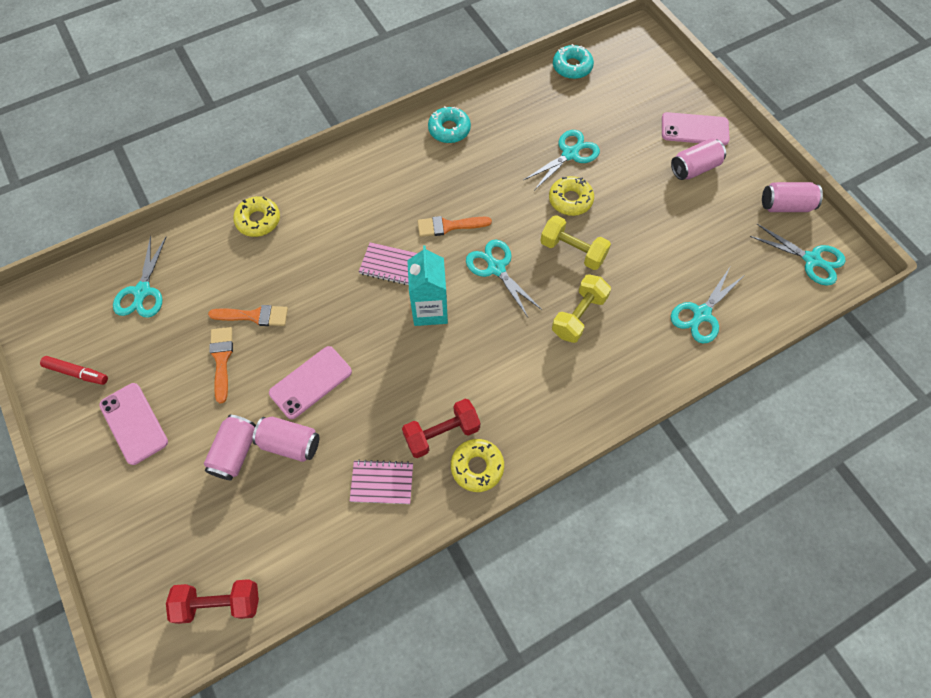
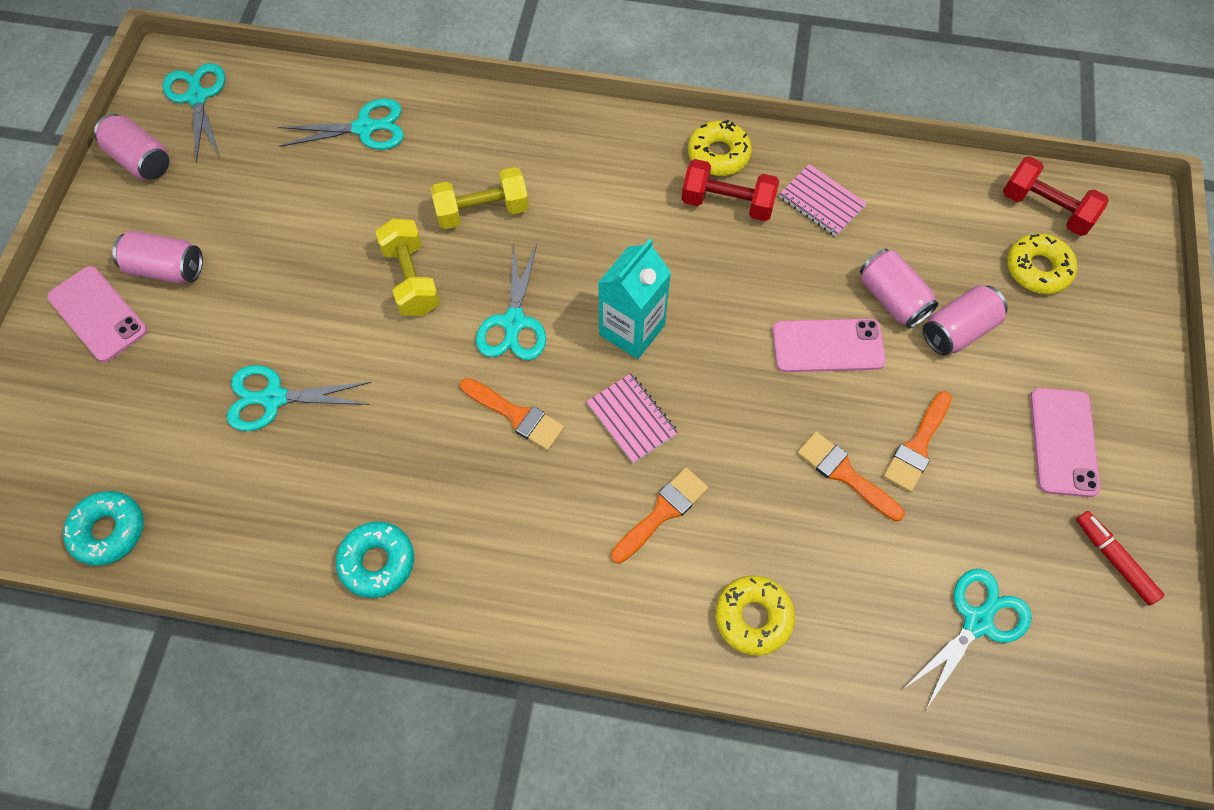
camera: 140 degrees left, 0 degrees up
yellow donut [549,176,594,216] -> yellow donut moved to [1007,233,1077,294]
none -> orange brush [611,467,708,564]

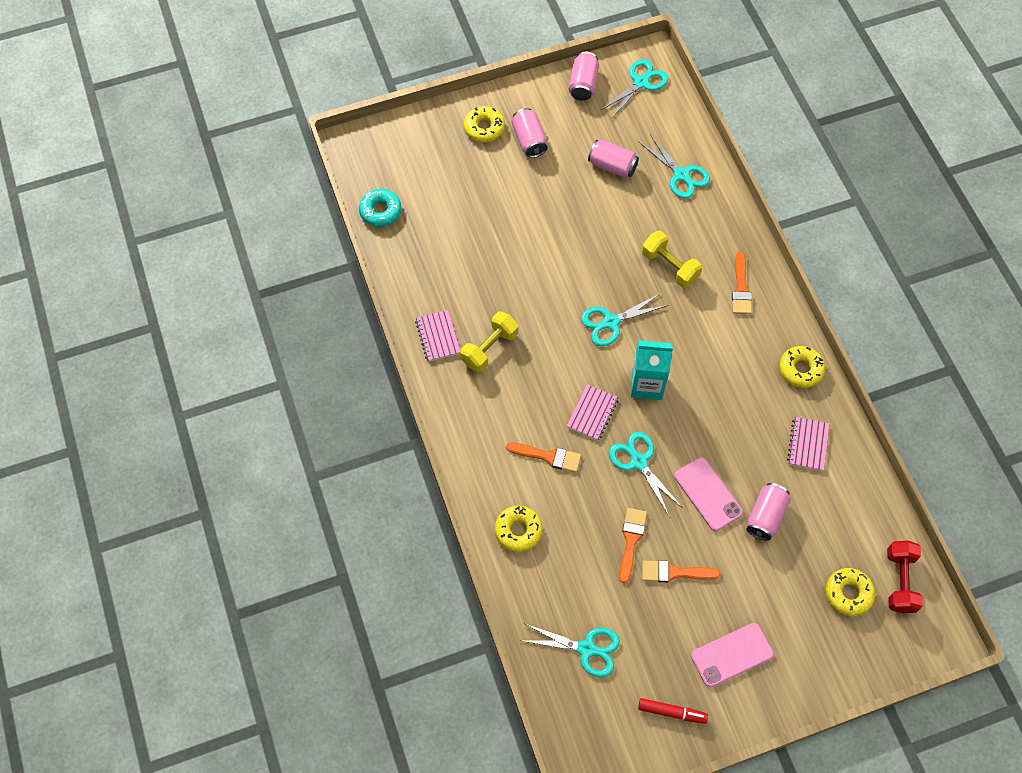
camera: 60 degrees right, 0 degrees up
pink phone [47,266,148,362] -> yellow donut [464,106,505,142]
turquoise scissors [227,365,372,431] -> turquoise scissors moved to [609,432,683,516]
turquoise donut [336,521,414,598] -> pink notebook [415,310,460,362]
yellow dumbbell [376,218,440,316] -> yellow dumbbell moved to [460,311,518,372]
orange brush [460,378,565,450] -> orange brush moved to [732,252,752,314]
red dumbbell [681,159,779,221] -> none
pink can [923,285,1008,356] -> pink can moved to [588,140,639,178]
red marker [1076,511,1165,605] -> red marker turned 75 degrees clockwise [638,698,708,724]

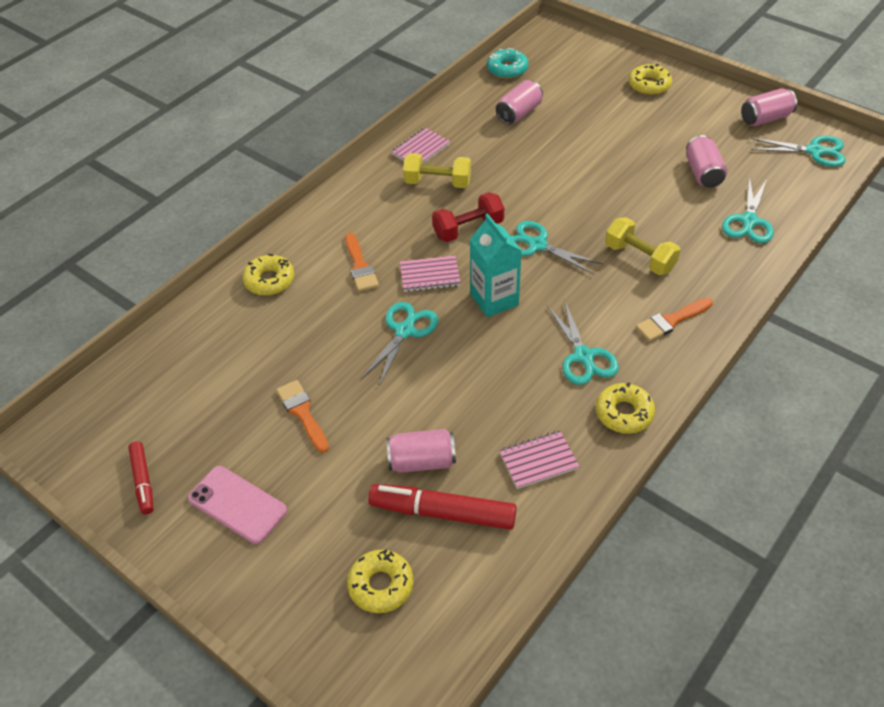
camera: 60 degrees right, 15 degrees down
pink can [511,108,547,158] -> pink can moved to [496,80,543,124]
turquoise scissors [520,623,620,678] -> turquoise scissors moved to [547,301,619,385]
orange brush [619,508,647,583] -> none
yellow dumbbell [642,231,702,288] -> yellow dumbbell turned 60 degrees counterclockwise [605,217,680,275]
pink phone [674,457,743,531] -> none
red dumbbell [887,541,923,613] -> red dumbbell moved to [432,192,504,242]
none -> red marker [368,484,517,530]

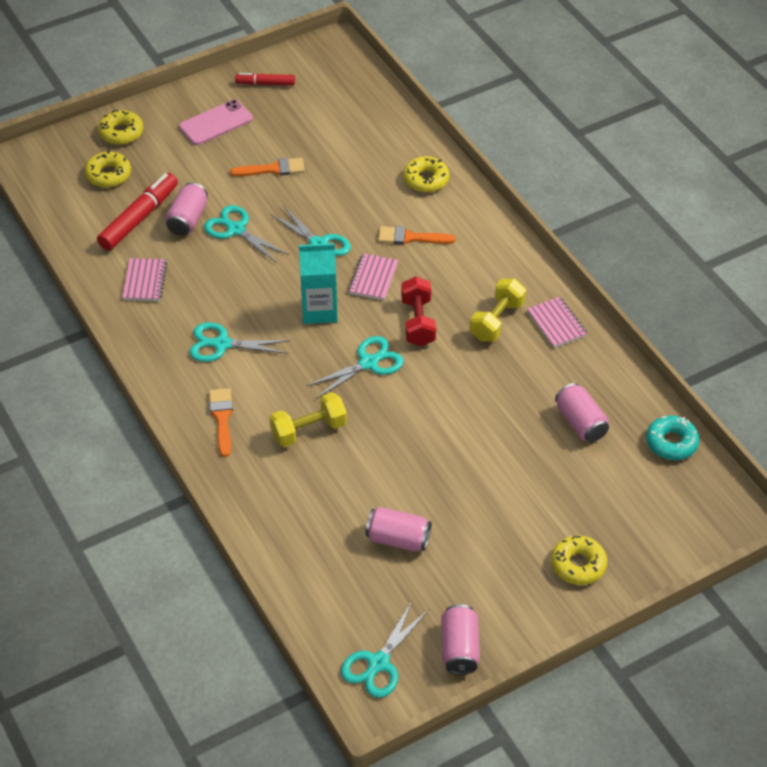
camera: 110 degrees right, 0 degrees up
yellow donut [596,383,655,434] -> yellow donut moved to [98,110,143,145]
turquoise scissors [722,177,774,243] -> turquoise scissors moved to [204,205,289,263]

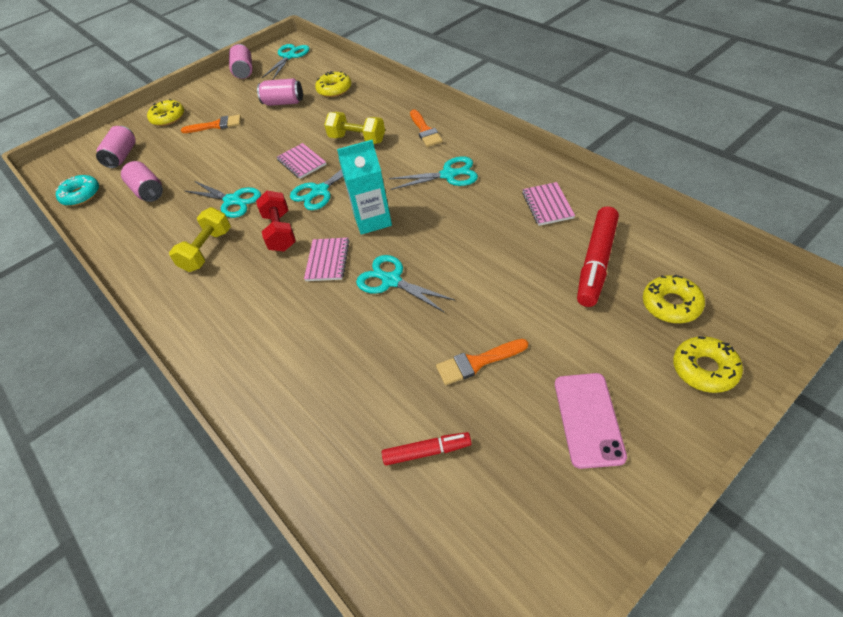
camera: 175 degrees right, 0 degrees up
pink can [165,182,208,236] -> pink can moved to [96,126,136,168]
pink phone [179,100,253,145] -> pink phone turned 45 degrees counterclockwise [555,373,627,469]
turquoise scissors [204,205,289,263] -> turquoise scissors moved to [185,181,261,218]
red marker [235,73,295,86] -> red marker moved to [382,432,472,465]
yellow dumbbell [270,392,347,447] -> yellow dumbbell turned 60 degrees clockwise [324,112,385,144]
orange brush [378,226,456,245] -> orange brush moved to [181,115,241,133]
yellow donut [403,156,449,192] -> yellow donut moved to [315,71,351,97]
pink notebook [527,297,587,348] -> pink notebook moved to [277,143,326,179]

